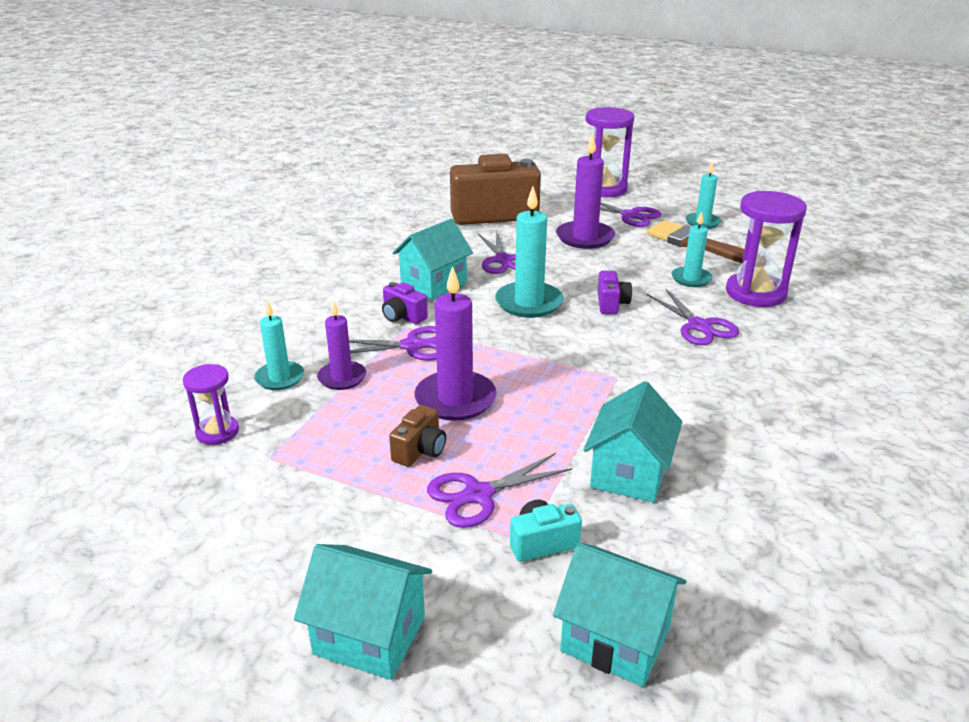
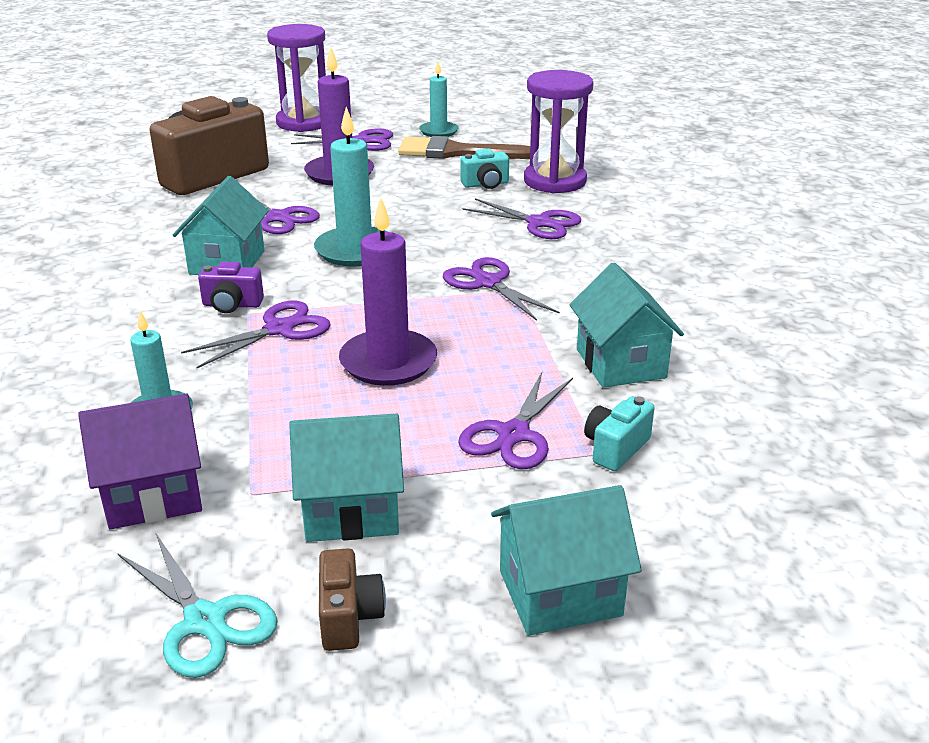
camera: 35 degrees left, 0 degrees up
purple hourglass [183,364,239,445] -> purple house [78,394,202,529]
purple candle [317,300,366,390] -> none
brown camera [389,405,446,467] -> brown camera moved to [319,548,386,651]
turquoise house [553,543,686,687] -> turquoise house moved to [289,413,404,542]
purple camera [598,271,632,314] -> none
turquoise candle [672,211,712,287] -> turquoise camera [460,148,509,189]
none -> turquoise scissors [117,532,277,678]
none -> purple scissors [443,257,560,321]

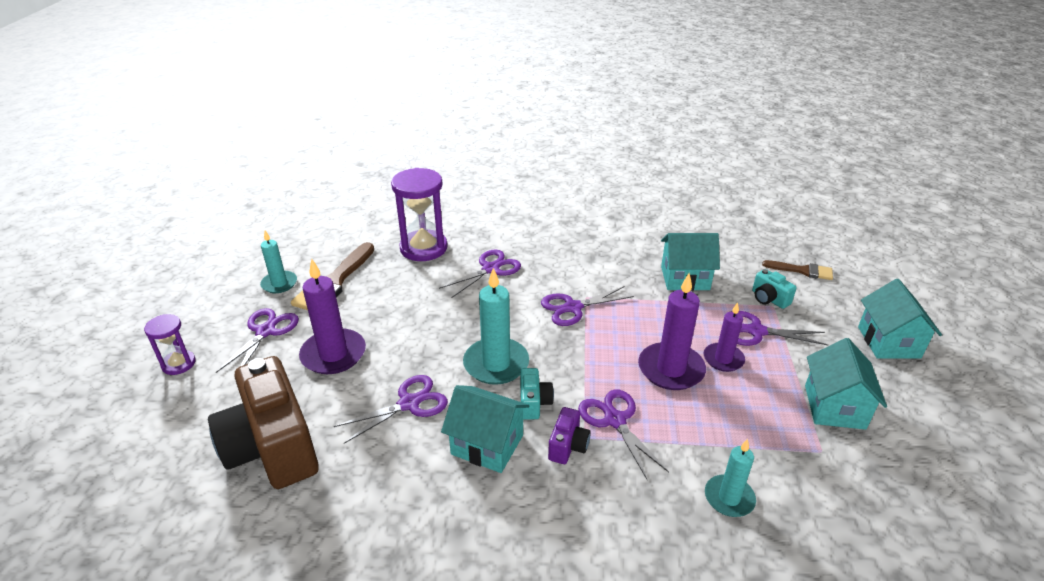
camera: 75 degrees left, 5 degrees up
purple house [78,394,202,529] -> none
turquoise scissors [117,532,277,678] -> none
purple hourglass [267,24,326,132] -> purple hourglass [144,314,196,375], size x0.55
brown camera [319,548,386,651] -> none
purple scissors [458,372,573,469] -> purple scissors turned 150 degrees clockwise [731,311,828,346]
turquoise camera [460,148,509,189] -> turquoise camera moved to [520,368,554,420]
none -> purple candle [704,302,745,372]
none -> brown brush [762,260,833,280]

